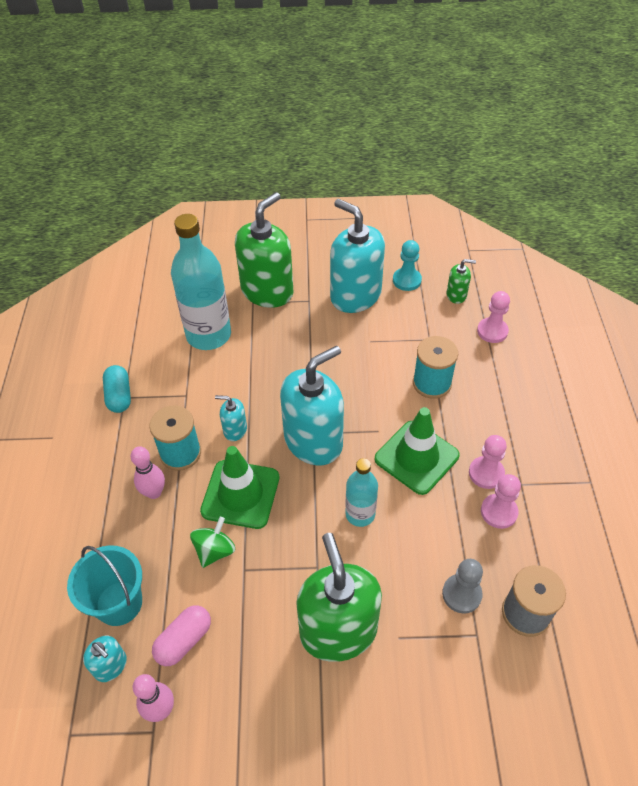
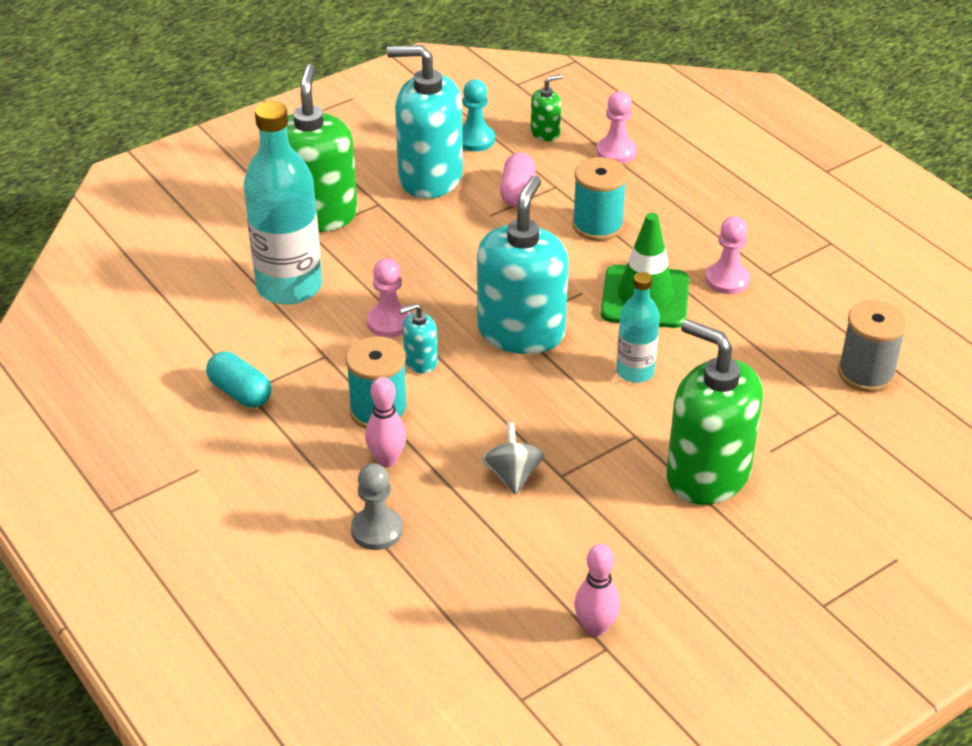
camera: 35 degrees left, 10 degrees down
turquoise bucket [67,545,142,626] -> none
turquoise soap dispenser [83,636,127,682] -> none
pink capsule [152,605,211,666] -> pink capsule moved to [500,153,536,207]
green spinning top [190,517,235,568] -> grey spinning top [482,422,544,495]
green traffic cone [200,446,279,529] -> none
grey pawn [442,559,483,614] -> grey pawn moved to [351,463,403,550]
pink pawn [481,474,521,529] -> pink pawn moved to [367,258,411,338]

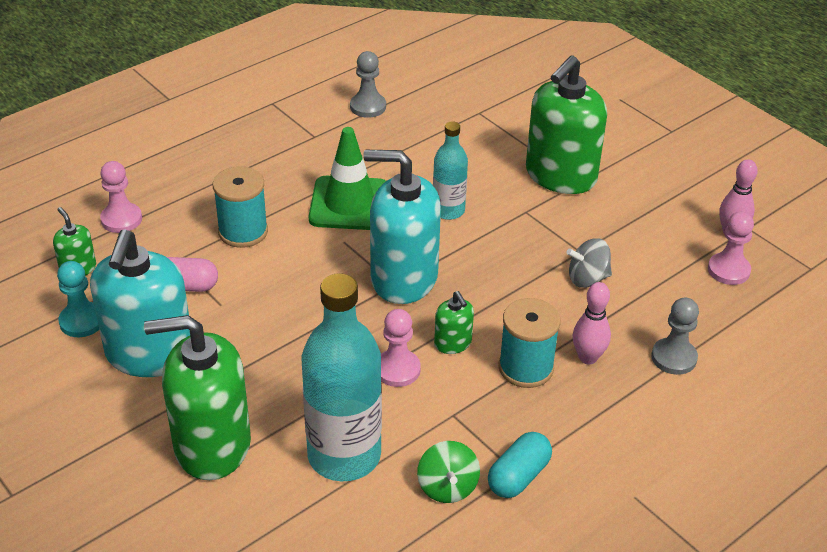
camera: 95 degrees left, 0 degrees up
turquoise soap dispenser [400,303,438,374] -> green soap dispenser [434,291,474,354]
pink pawn [705,216,750,294] -> pink pawn moved to [708,212,754,285]
grey spool [838,300,908,392] -> none
none -> grey pawn [350,51,386,118]
none -> green spinning top [417,441,480,503]

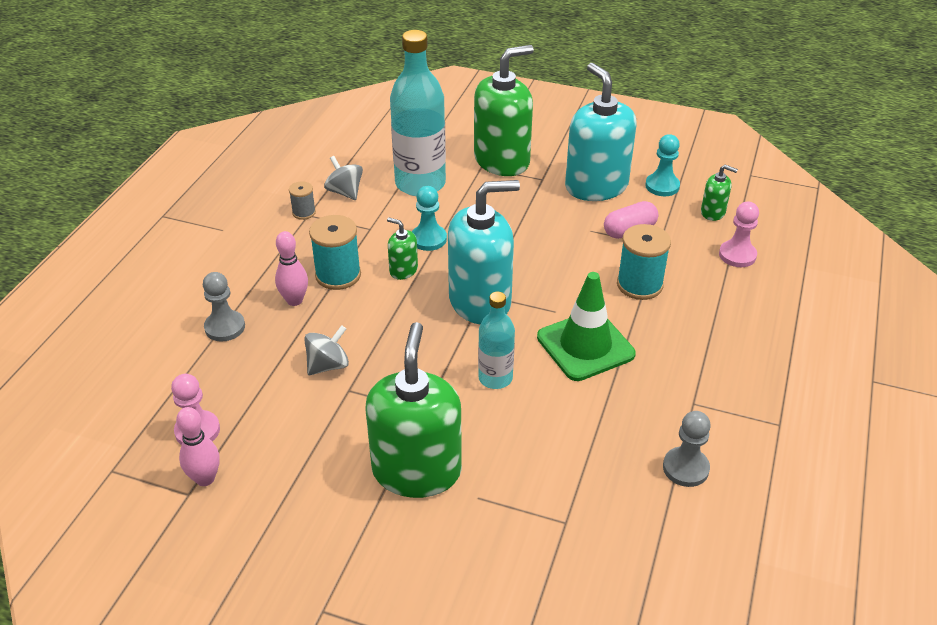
camera: 150 degrees right, 0 degrees up
pink pawn [381,309,421,387] -> turquoise pawn [412,186,447,251]
green spinning top [417,441,480,503] -> grey spinning top [324,156,363,200]
turquoise capsule [488,432,552,498] -> grey spool [289,181,316,220]

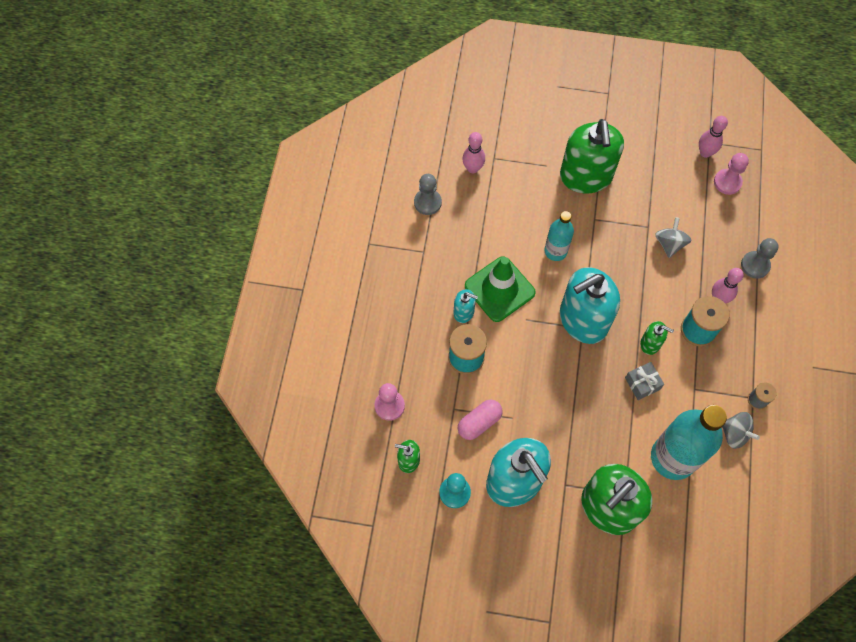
camera: 170 degrees right, 25 degrees up
grey spinning top [304,325,349,375] -> grey spinning top turned 150 degrees clockwise [655,217,692,258]
turquoise pawn [412,186,447,251] -> grey gift [625,362,664,400]
none -> turquoise soap dispenser [453,289,478,323]
none -> pink bowling pin [462,132,485,173]

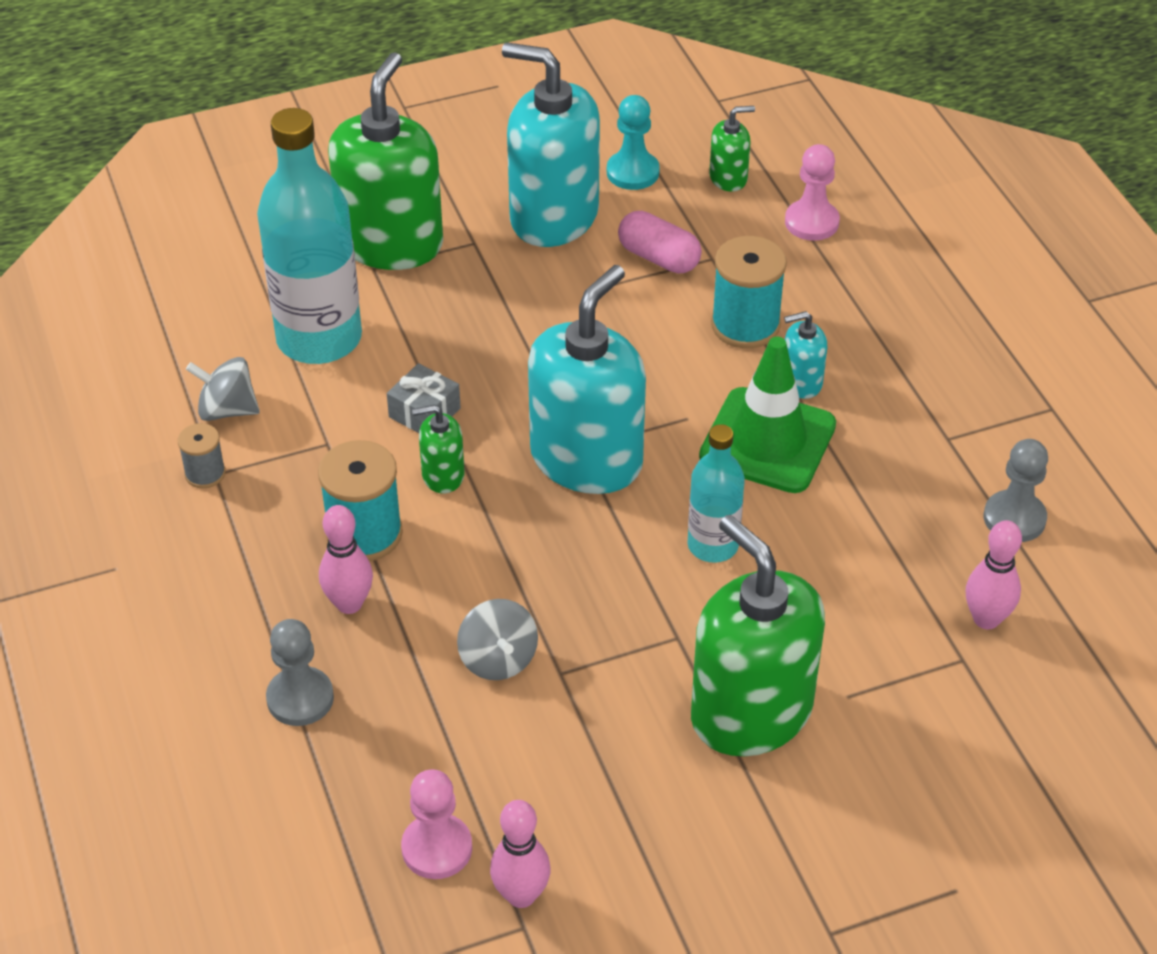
camera: 150 degrees right, 20 degrees down
pink capsule [458,400,503,440] -> pink capsule turned 75 degrees counterclockwise [618,211,702,273]

